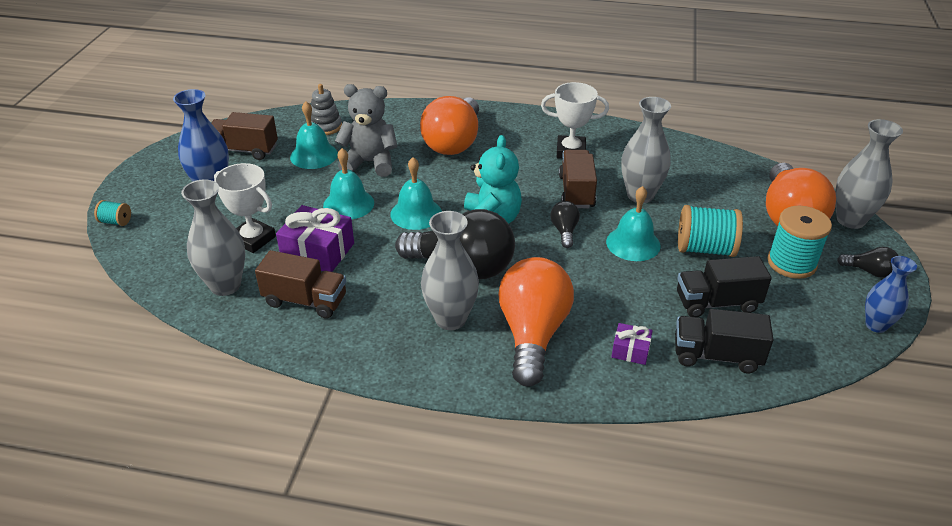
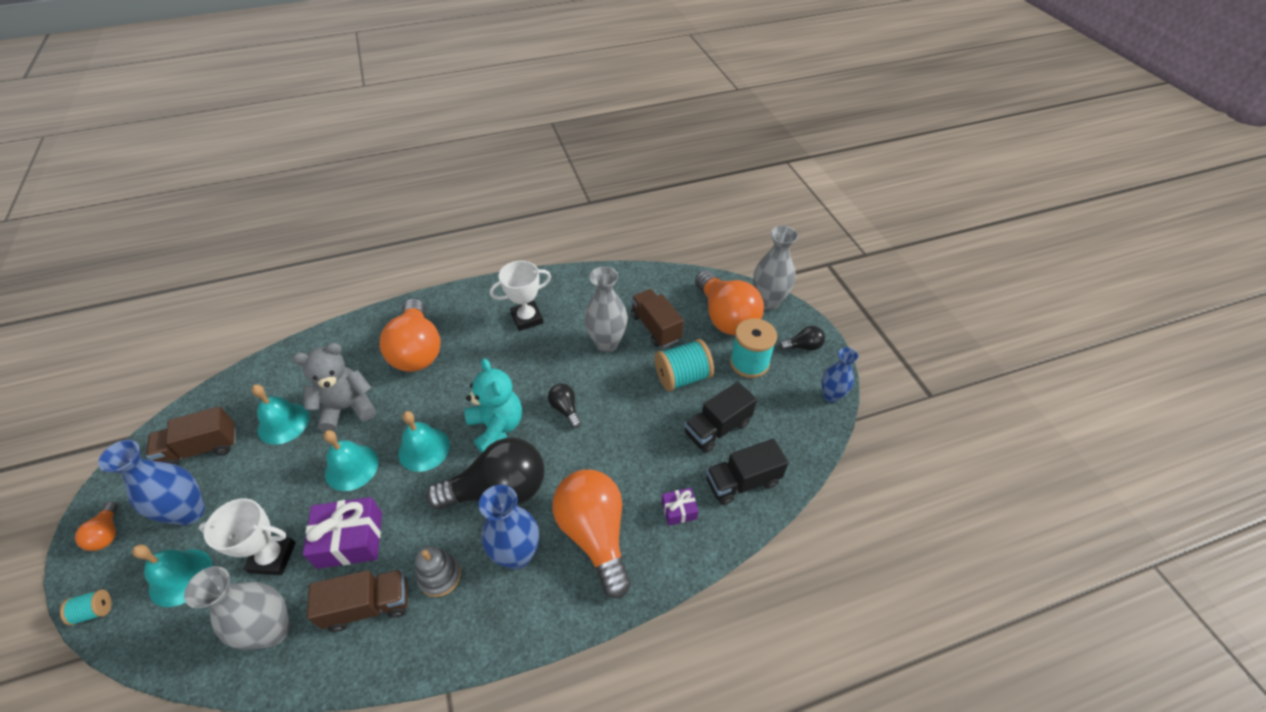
camera: 30 degrees left, 10 degrees up
grey stacking toy [311,84,342,135] -> grey stacking toy moved to [415,546,461,597]
grey vase [421,211,479,330] -> blue vase [479,485,539,569]
brown truck [559,150,597,208] -> brown truck moved to [631,289,684,347]
turquoise bell [606,186,661,261] -> turquoise bell moved to [132,545,212,607]
none -> orange light bulb [75,502,118,551]

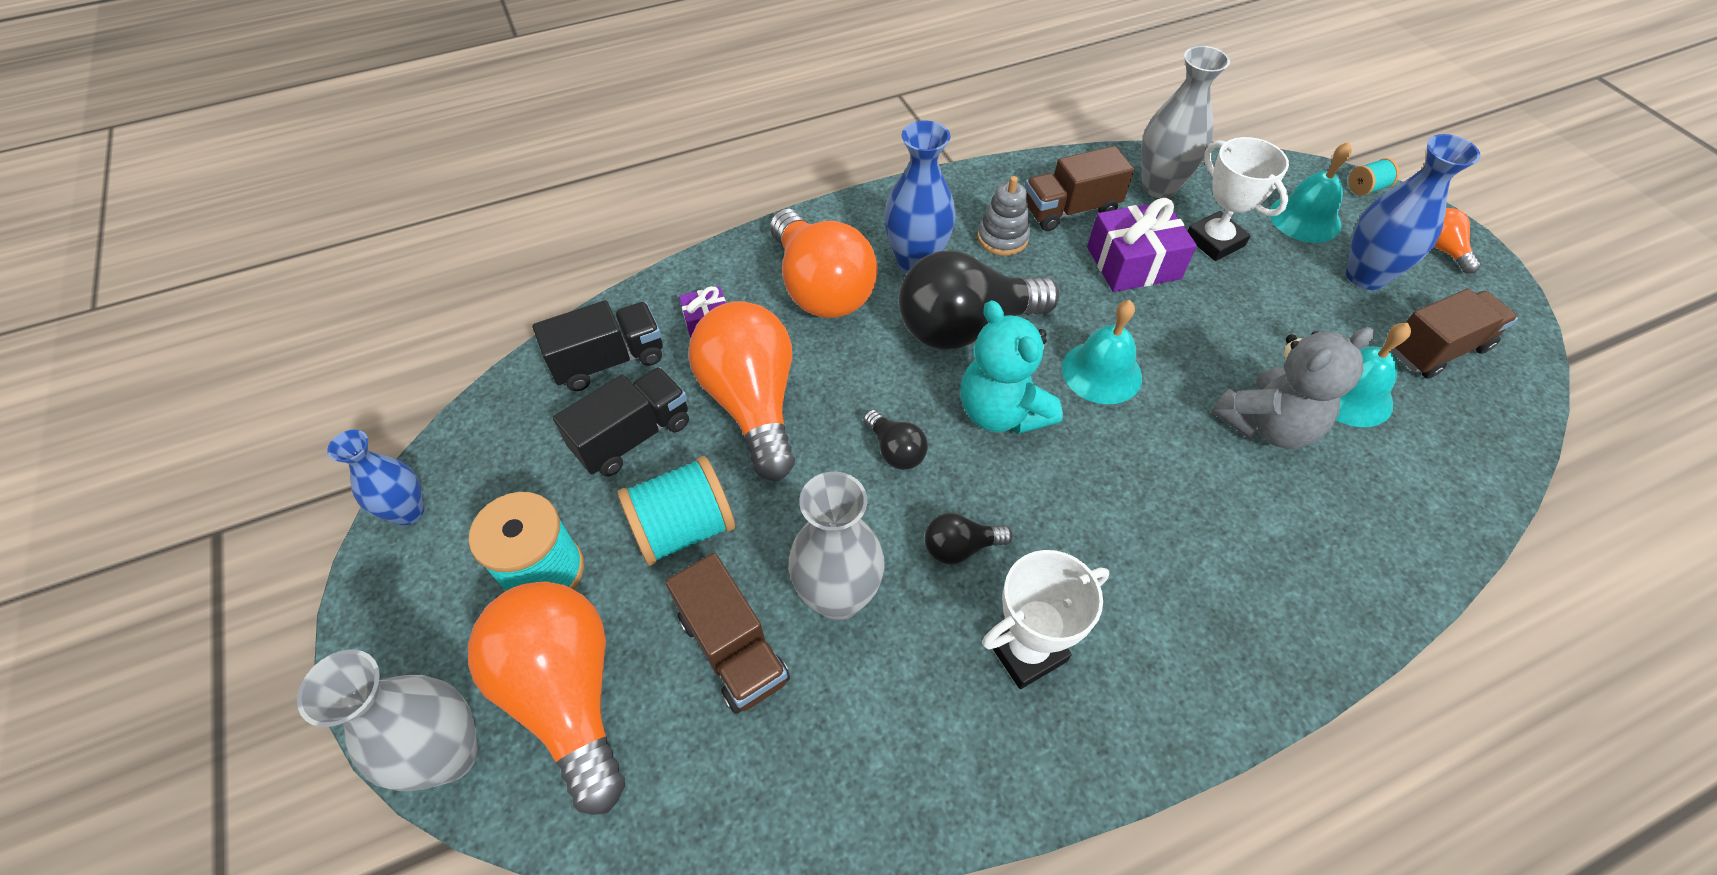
camera: 175 degrees right, 5 degrees up
white trophy [198,498,296,575] -> white trophy turned 60 degrees clockwise [1188,137,1289,261]
turquoise bell [323,430,379,491] -> none
orange light bulb [379,299,441,372] -> orange light bulb moved to [689,301,795,480]
black light bulb [779,326,825,351] -> black light bulb moved to [925,513,1013,565]

